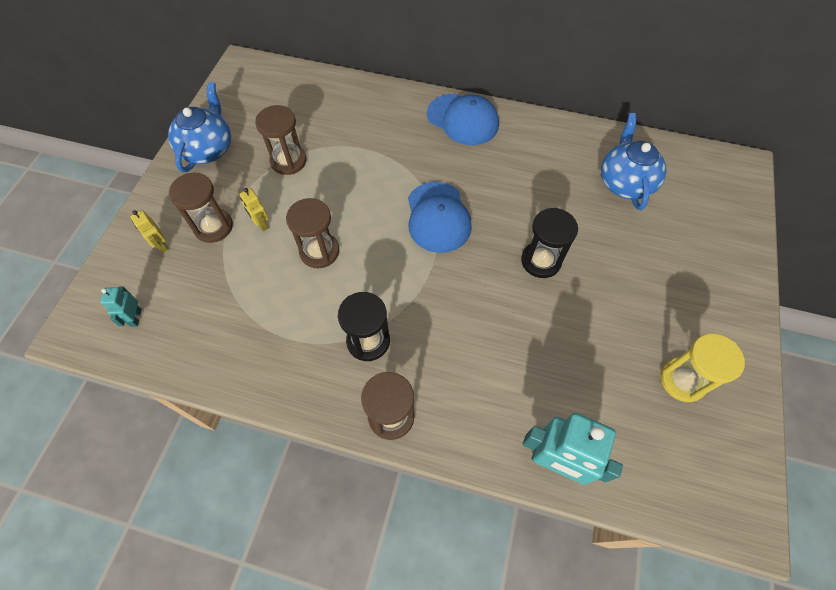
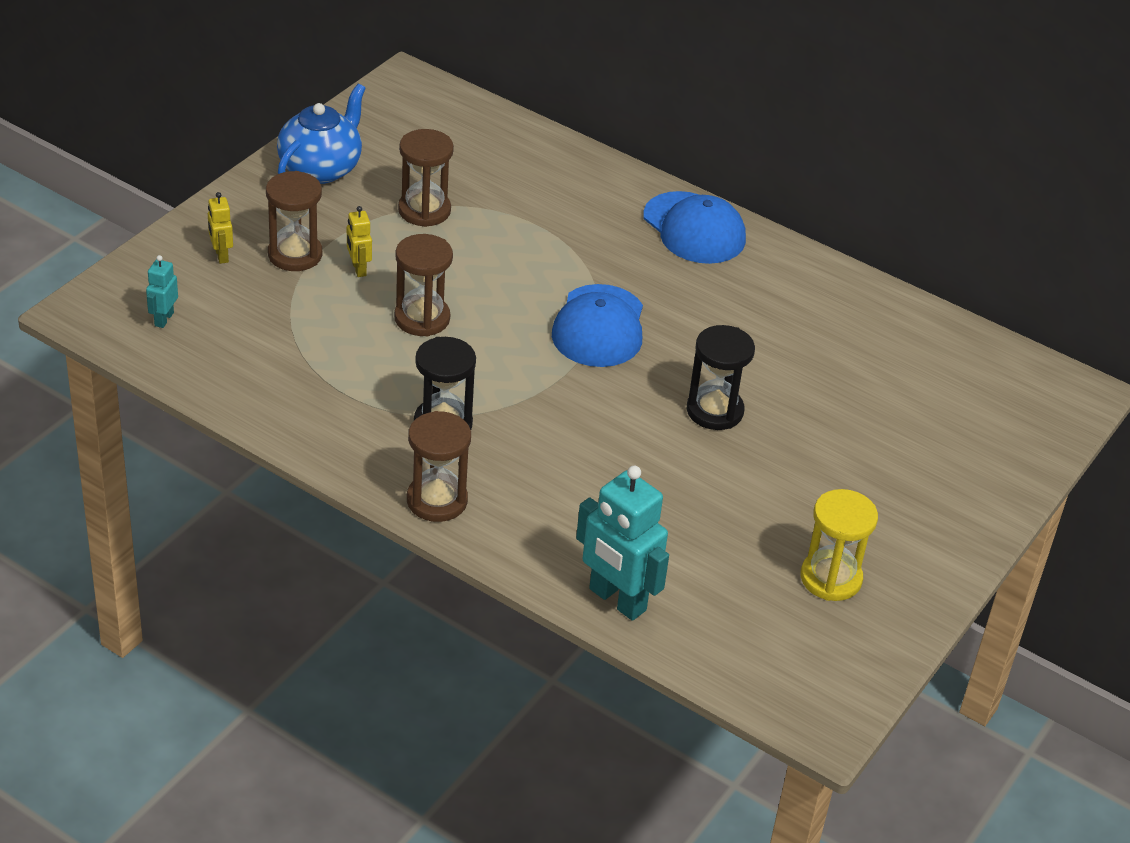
camera: 15 degrees right, 20 degrees down
blue teapot [601,113,667,210] -> none

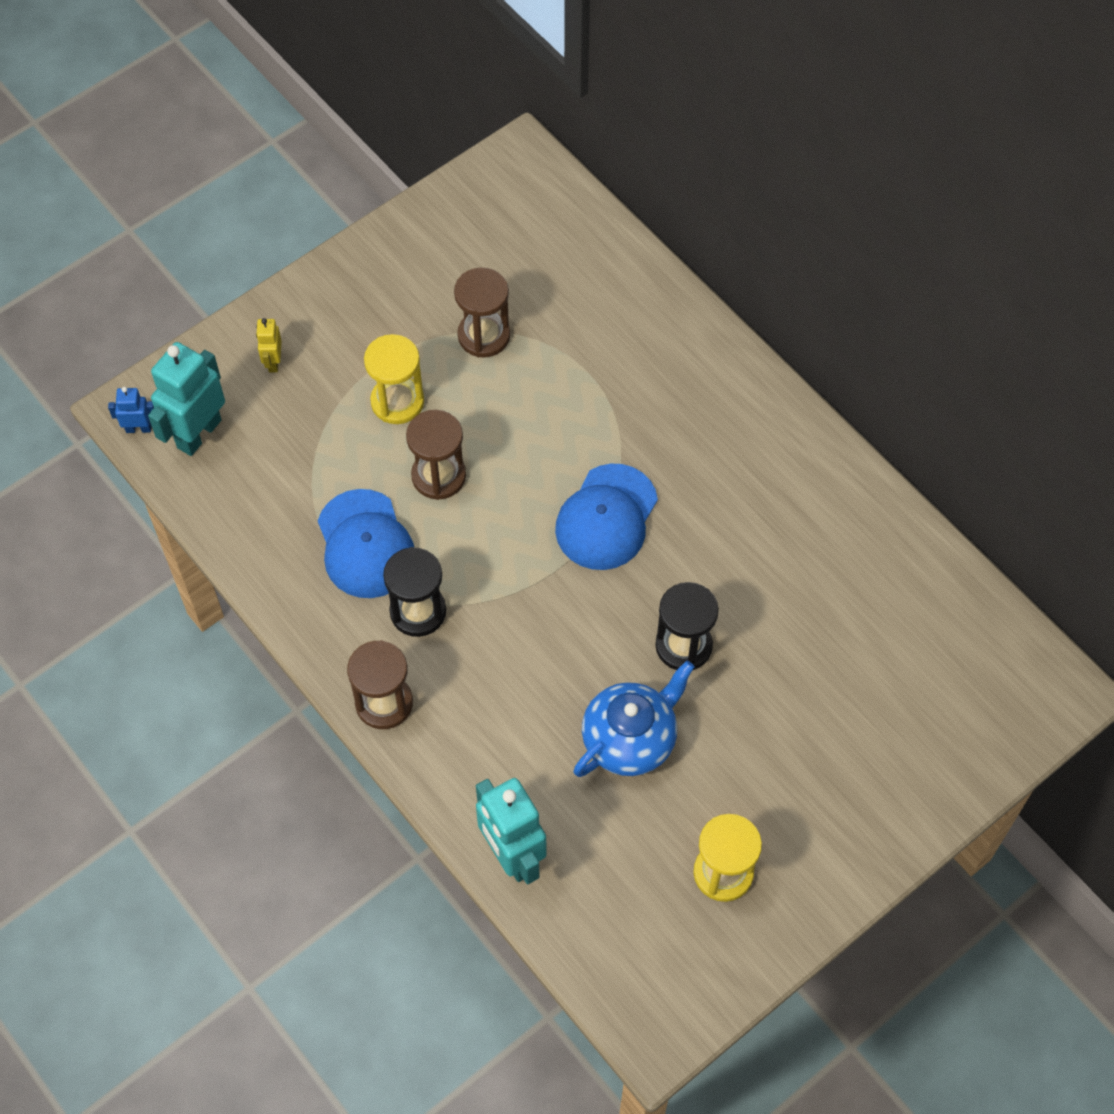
camera: 20 degrees right, 20 degrees up
turquoise robot [146,255,178,328] -> turquoise robot [148,342,225,456], size x2.03
brown hourglass [266,171,322,271] -> none
blue teapot [277,84,366,184] -> blue teapot moved to [573,661,694,777]
yellow robot [347,206,372,277] -> yellow hourglass [364,334,424,424]
blue cap [643,191,746,264] -> blue cap moved to [318,489,414,598]
none -> blue robot [108,387,154,433]

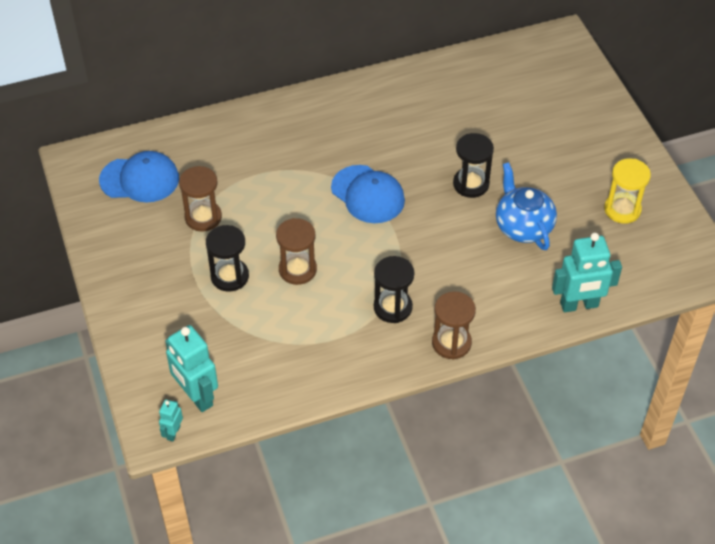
camera: 70 degrees left, 10 degrees down
blue robot [108,387,154,433] -> turquoise robot [159,399,183,441]
yellow robot [256,318,282,372] -> none
blue cap [318,489,414,598] -> blue cap moved to [99,151,179,203]
yellow hourglass [364,334,424,424] -> black hourglass [206,225,249,292]

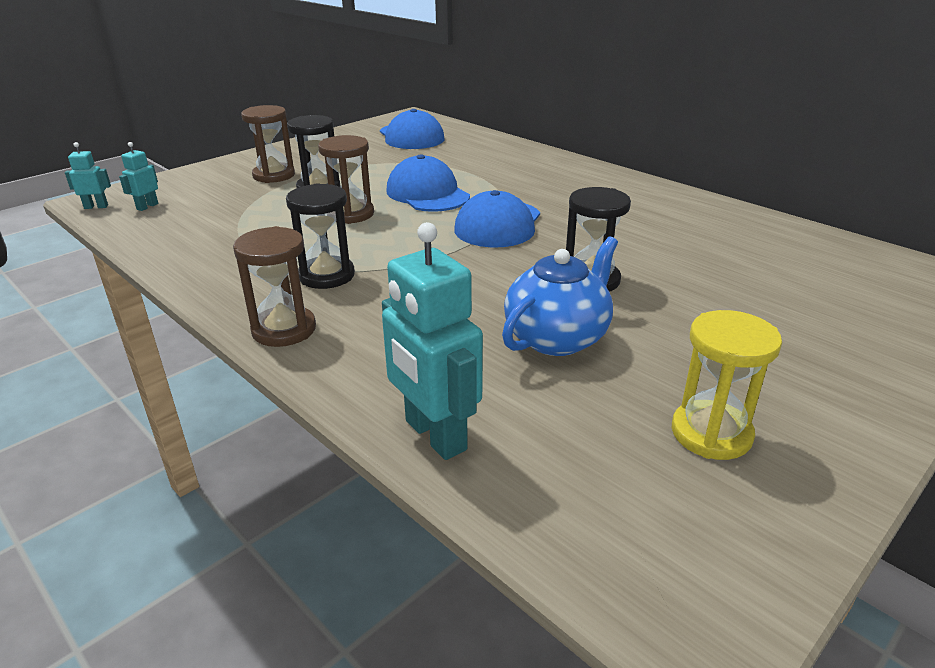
camera: 65 degrees right, 20 degrees down
turquoise robot [165,325,218,412] -> turquoise robot [119,142,158,211], size x0.49
brown hourglass [179,166,222,232] -> brown hourglass moved to [241,105,295,183]
none -> blue cap [386,154,470,212]

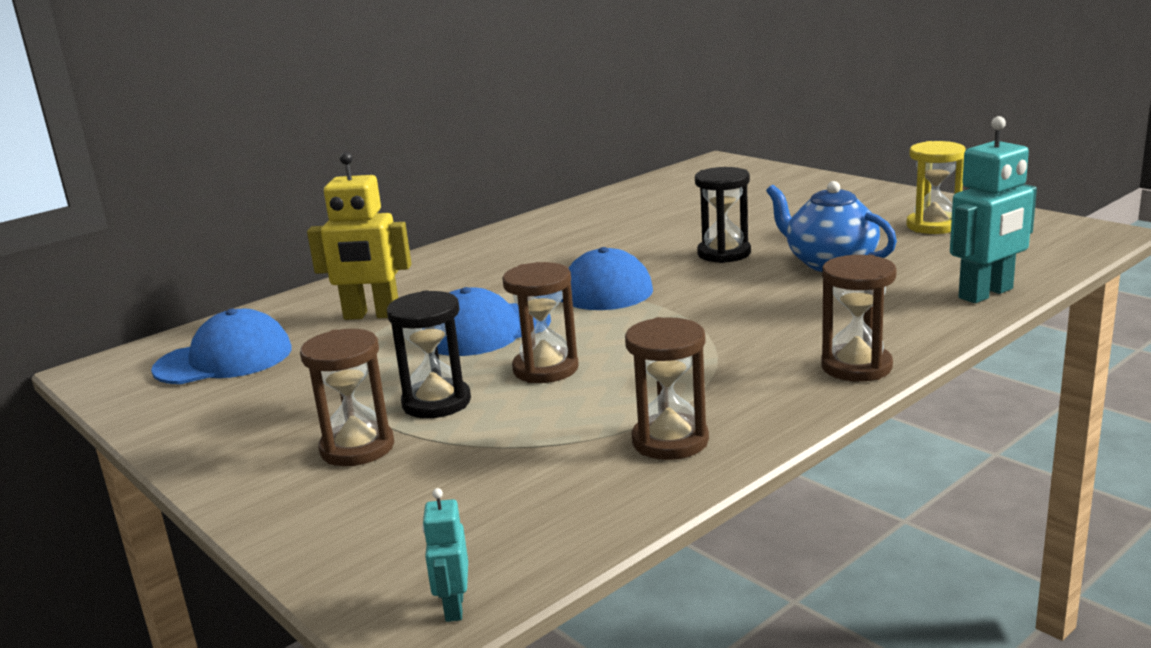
camera: 85 degrees left, 10 degrees down
turquoise robot [119,142,158,211] -> none
black hourglass [286,183,355,289] -> none
none -> yellow robot [307,152,412,320]
none -> brown hourglass [625,317,709,460]

